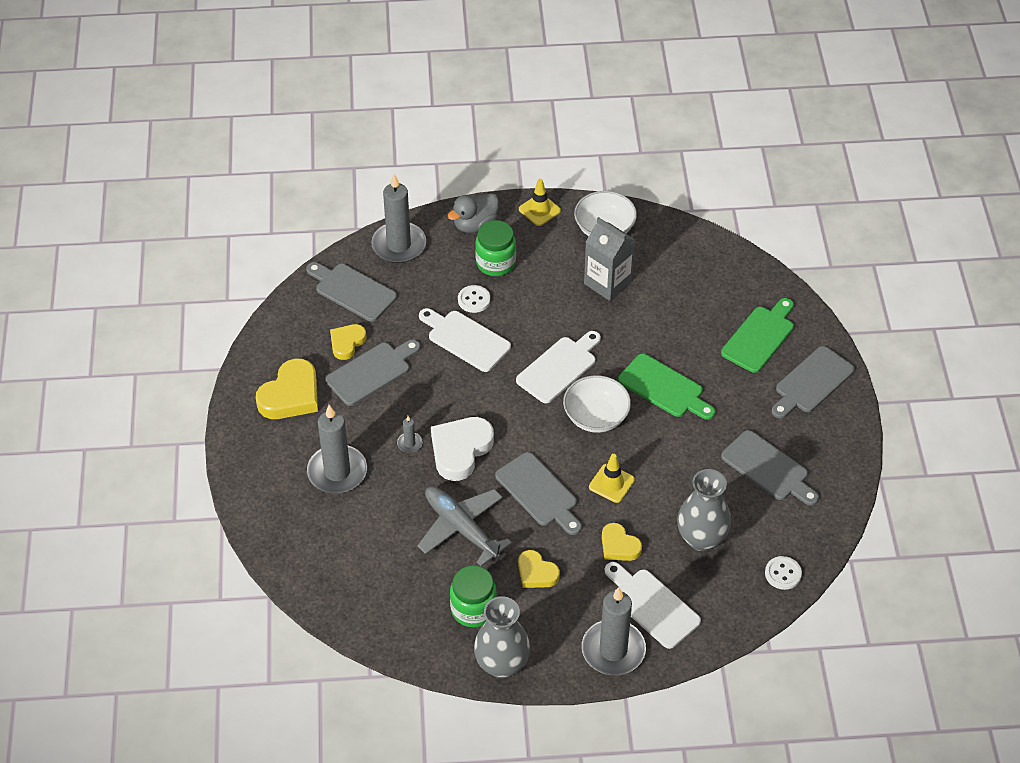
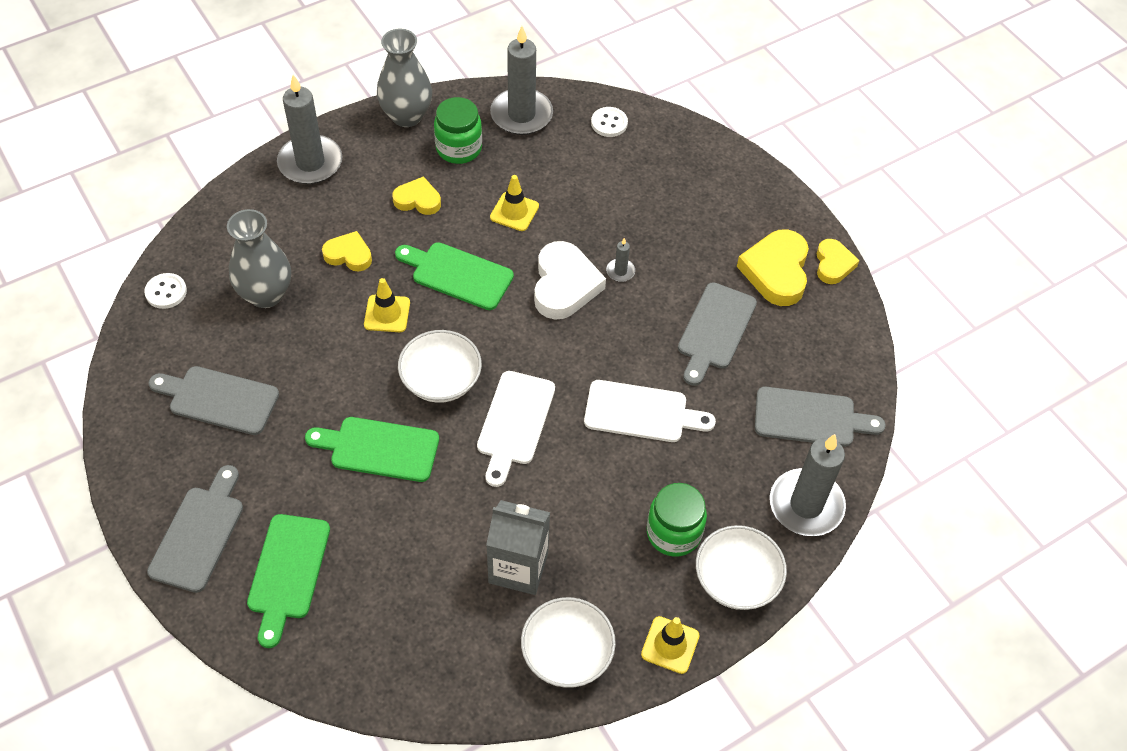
camera: 150 degrees right, 5 degrees up
grey candle [307,405,367,493] -> grey candle moved to [490,26,553,135]
yellow heart [330,324,366,360] -> yellow heart moved to [816,239,860,284]
grey plane [417,486,512,566] -> yellow traffic cone [490,175,539,231]
grey duck [448,193,499,233] -> white bowl [696,525,787,610]
white button [458,285,490,313] -> white button moved to [591,107,628,137]
grey cutting board [495,452,582,535] -> green cutting board [395,242,514,310]
white cutting board [604,562,701,649] -> none

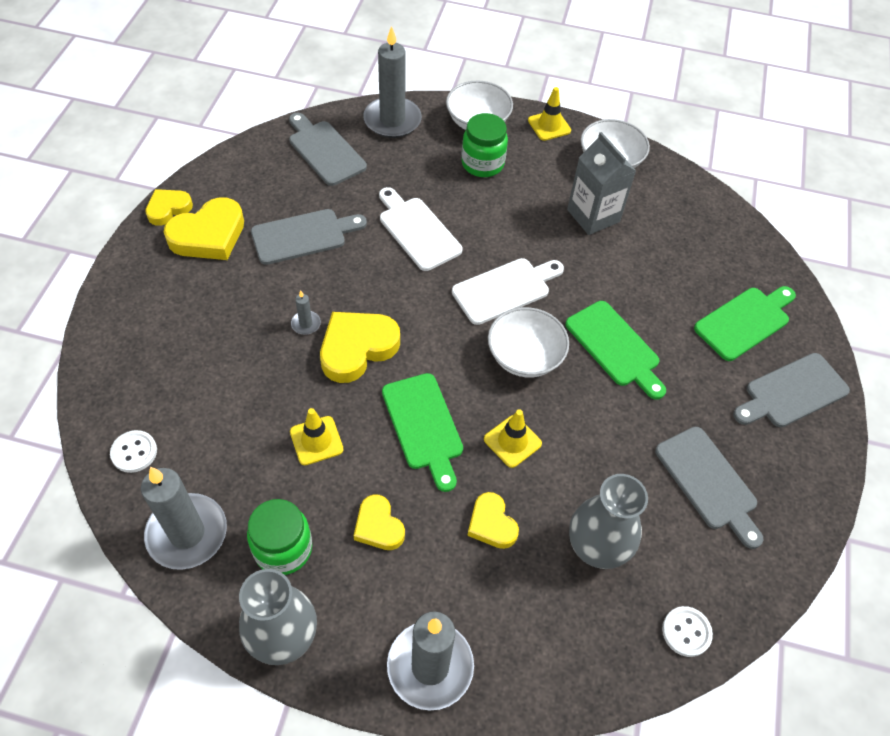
camera: 135 degrees left, 0 degrees up
white heart [534,241,606,320] -> yellow heart [320,312,400,383]

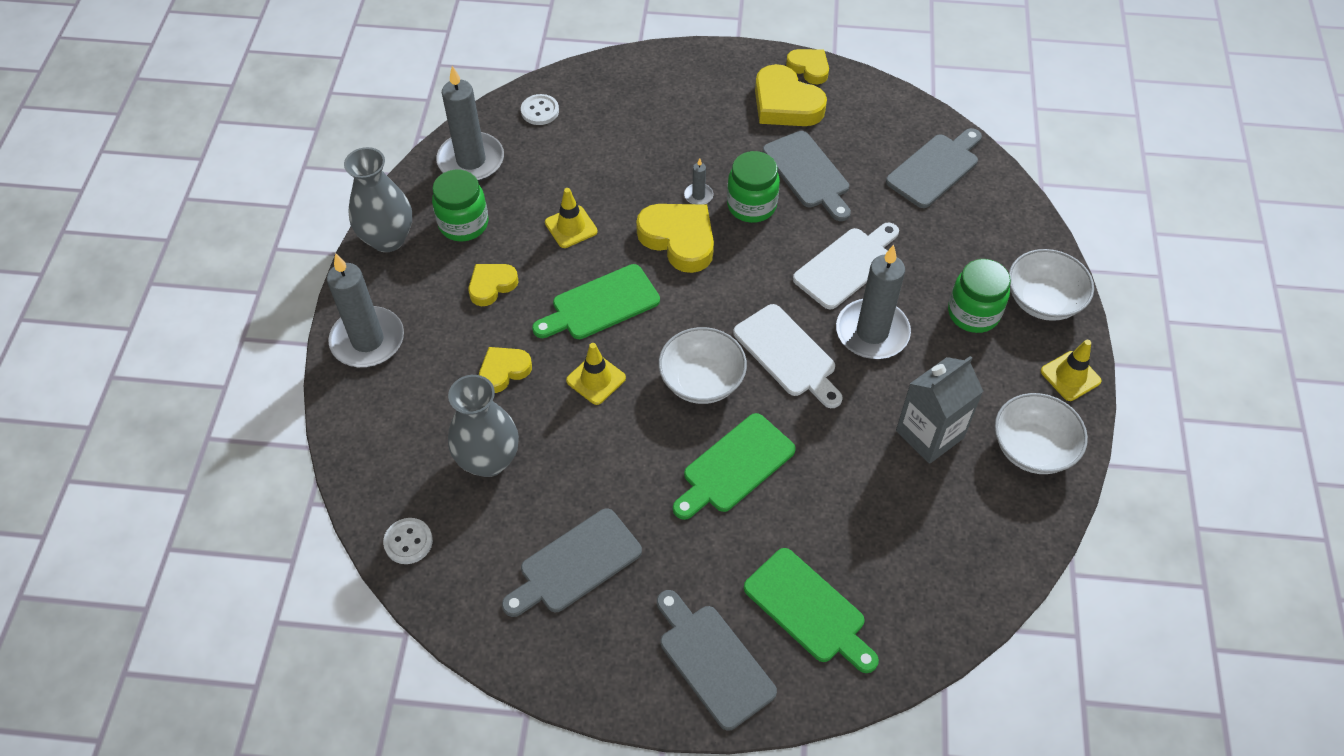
camera: 85 degrees right, 0 degrees up
grey candle [363,26,422,138] -> grey candle moved to [836,245,911,359]
none -> green jar [727,151,780,223]

